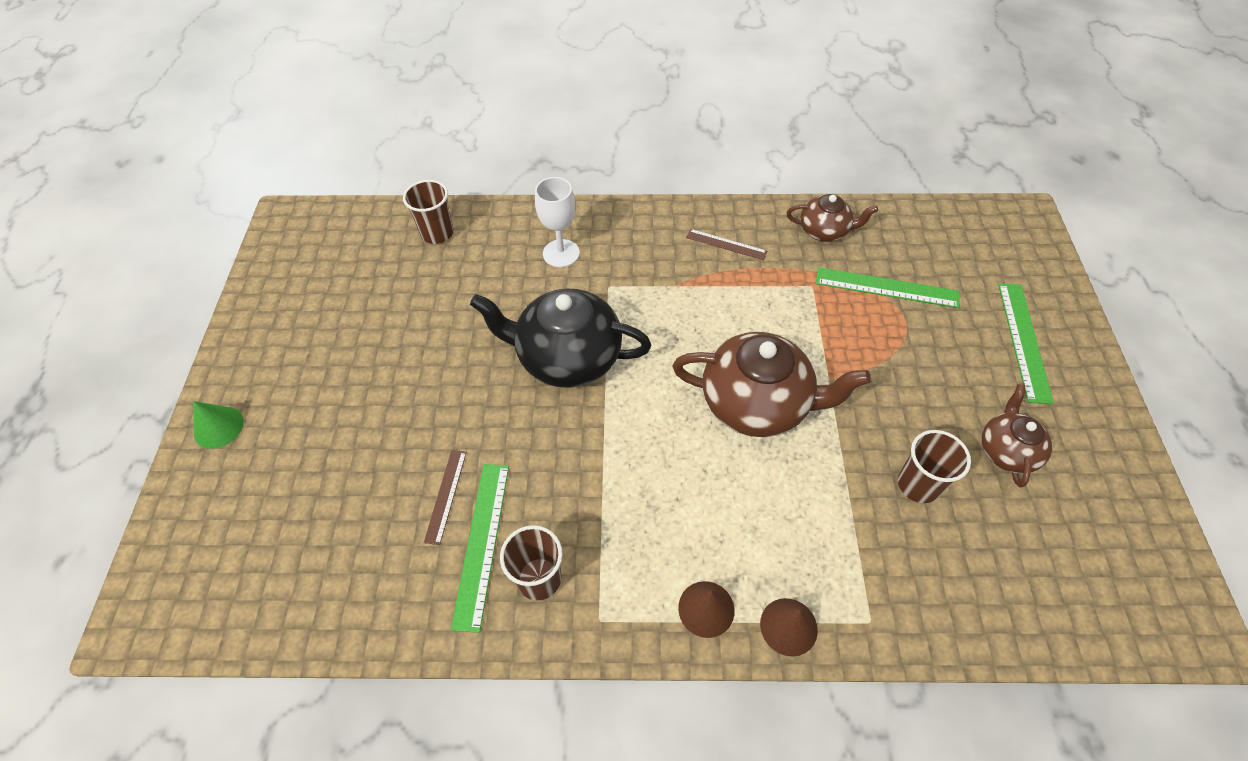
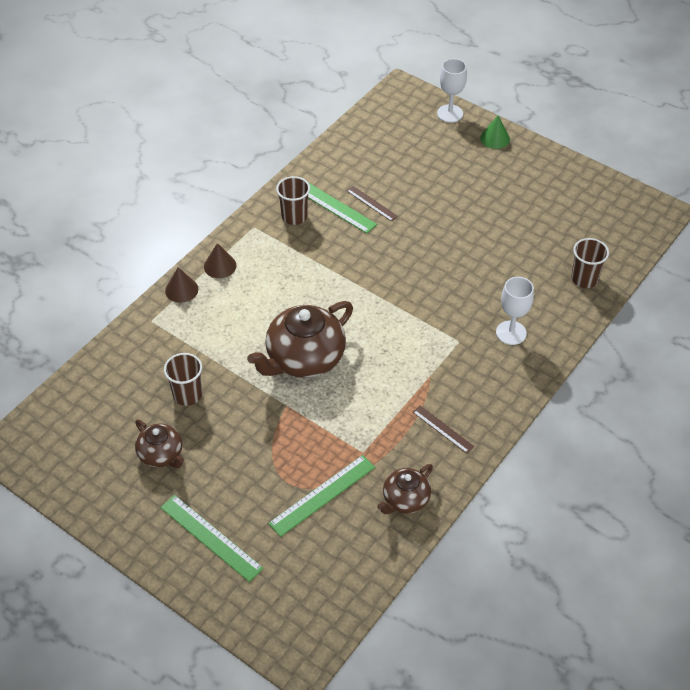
camera: 125 degrees right, 5 degrees down
black teapot [470,289,651,388] -> none
brown ruler [686,229,767,260] -> brown ruler turned 75 degrees clockwise [413,406,474,453]
none -> white goblet [437,59,467,123]

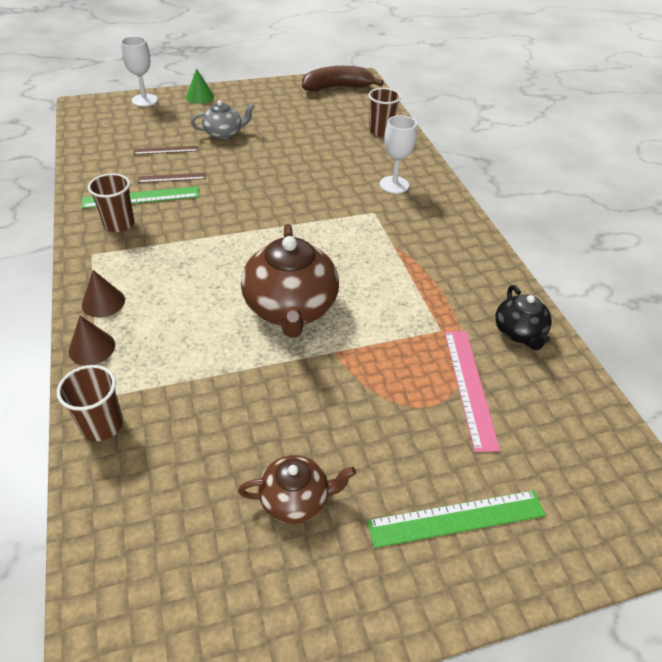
camera: 55 degrees left, 5 degrees down
brown cup [164,353,202,406] -> brown cup moved to [57,365,123,441]
green ruler [268,455,375,537] -> pink ruler [444,331,500,452]
brown teapot [377,464,433,514] -> black teapot [495,285,552,350]
brown ruler [413,406,474,453] -> brown ruler moved to [134,146,198,155]
none -> grey teapot [191,100,255,139]
none -> brown banana [302,66,384,91]

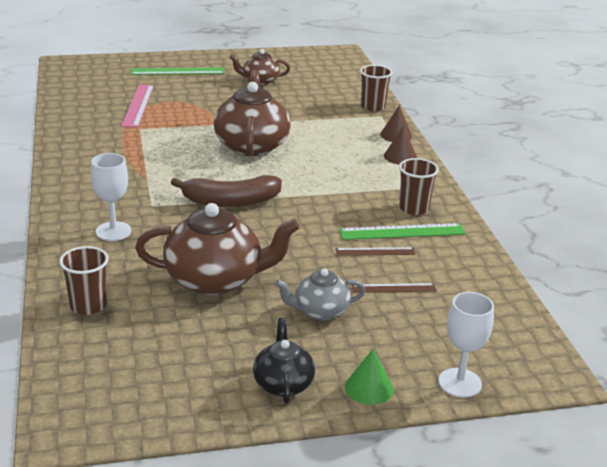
camera: 175 degrees left, 15 degrees down
brown banana [302,66,384,91] -> brown banana moved to [171,175,282,207]
black teapot [495,285,552,350] -> black teapot moved to [253,318,315,404]
none -> brown teapot [135,203,300,295]

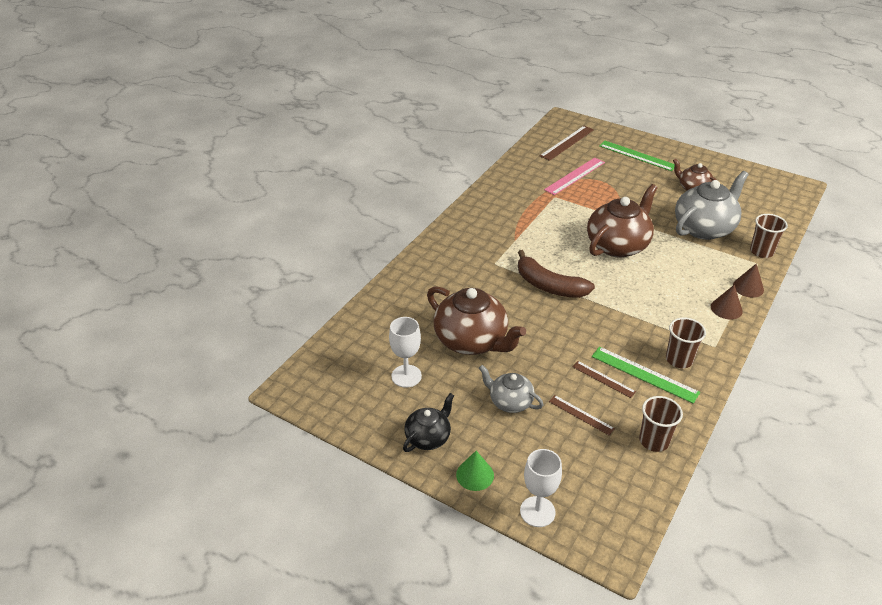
camera: 45 degrees right, 10 degrees up
brown cup [59,246,109,315] -> brown cup moved to [639,396,683,452]
white goblet [91,153,131,241] -> white goblet moved to [389,317,422,388]
none -> brown ruler [540,126,594,161]
none -> grey teapot [675,171,749,240]

